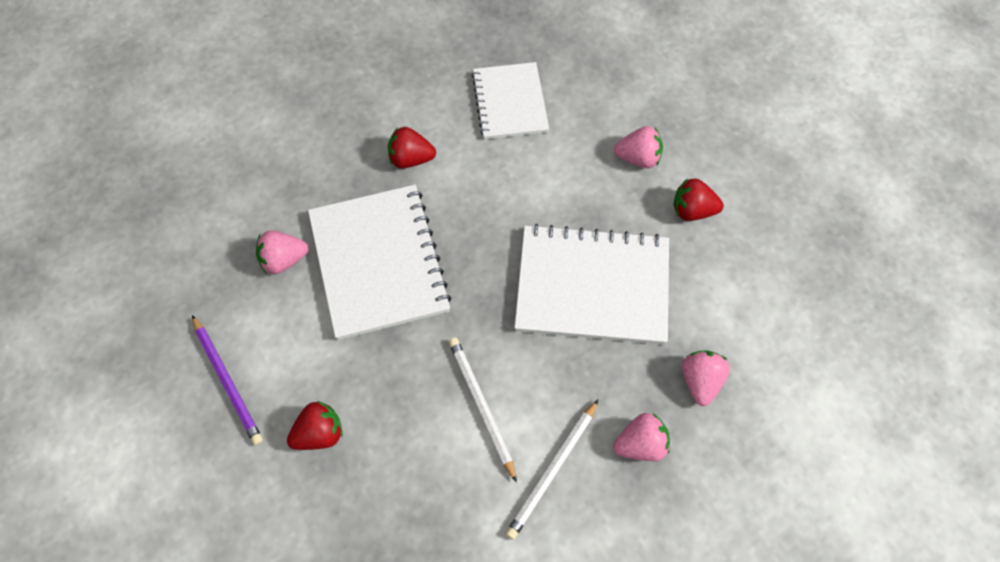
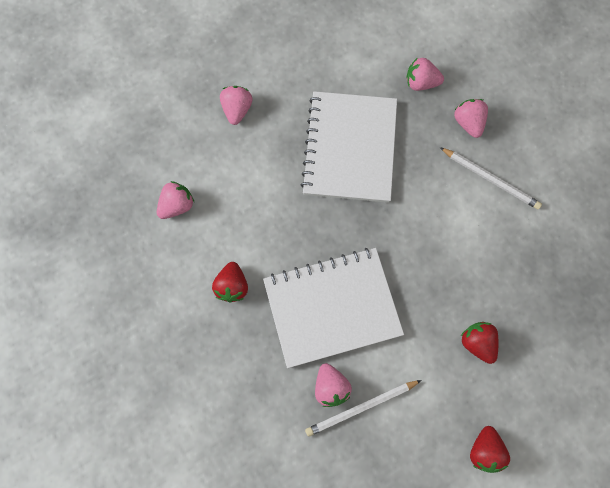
camera: 90 degrees left, 10 degrees up
purple pencil [192,315,263,445] -> none
white pencil [449,338,517,483] -> white pencil moved to [305,380,421,437]
white notebook [472,62,549,139] -> pink strawberry [157,181,194,219]
red strawberry [673,178,724,221] -> red strawberry moved to [470,426,510,473]

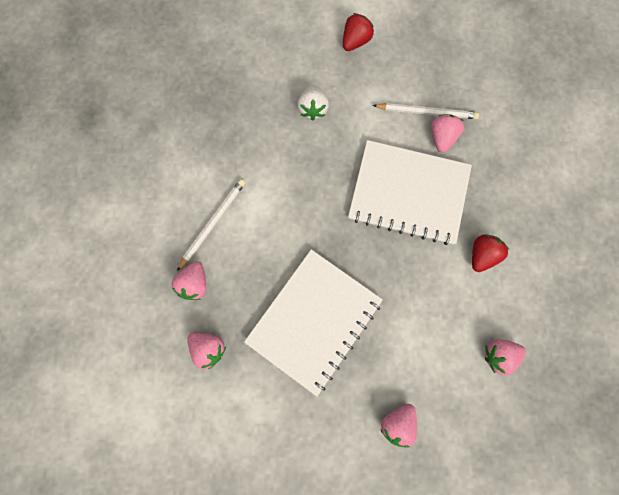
camera: 150 degrees left, 5 degrees up
white pencil [440,147,542,209] -> white pencil turned 60 degrees clockwise [177,179,245,271]
red strawberry [461,322,498,364] -> white strawberry [297,84,329,120]

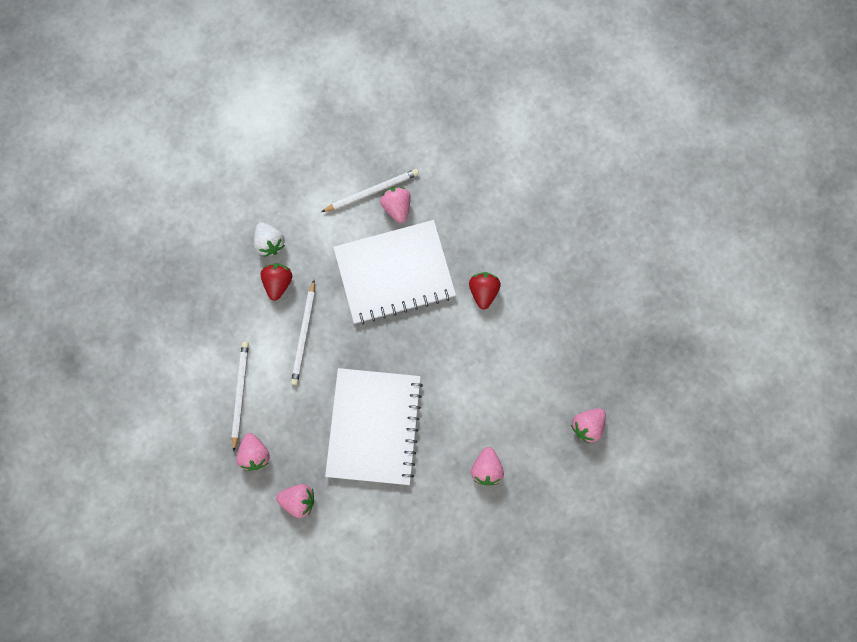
camera: 30 degrees left, 0 degrees up
red strawberry [343,13,374,51] -> red strawberry moved to [261,263,292,301]
pink strawberry [485,339,526,375] -> pink strawberry moved to [571,408,606,444]
none -> white pencil [291,280,315,385]

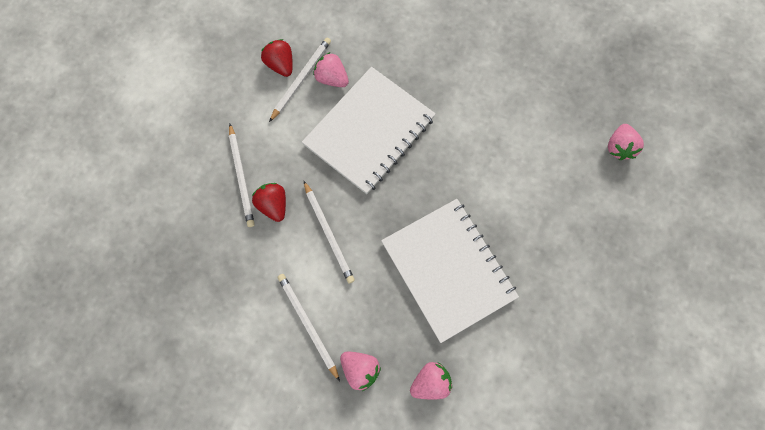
camera: 35 degrees left, 5 degrees down
white strawberry [254,222,285,257] -> white pencil [229,124,255,227]
red strawberry [469,272,501,310] -> red strawberry moved to [261,39,293,77]
pink strawberry [471,447,504,485] -> none

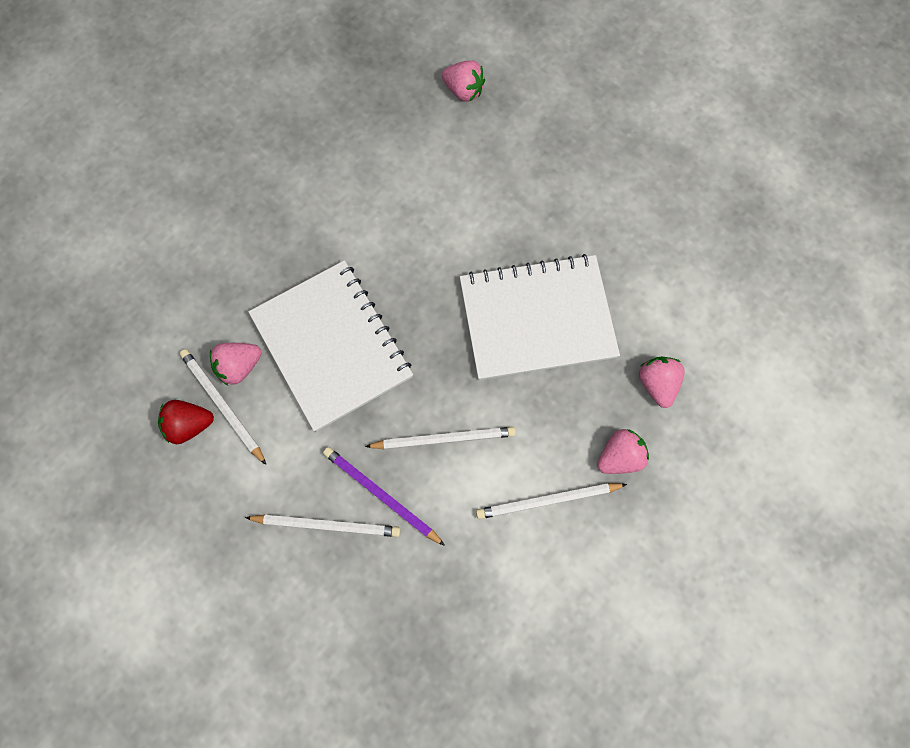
camera: 70 degrees left, 0 degrees up
red strawberry [252,183,286,222] -> purple pencil [323,447,445,546]

